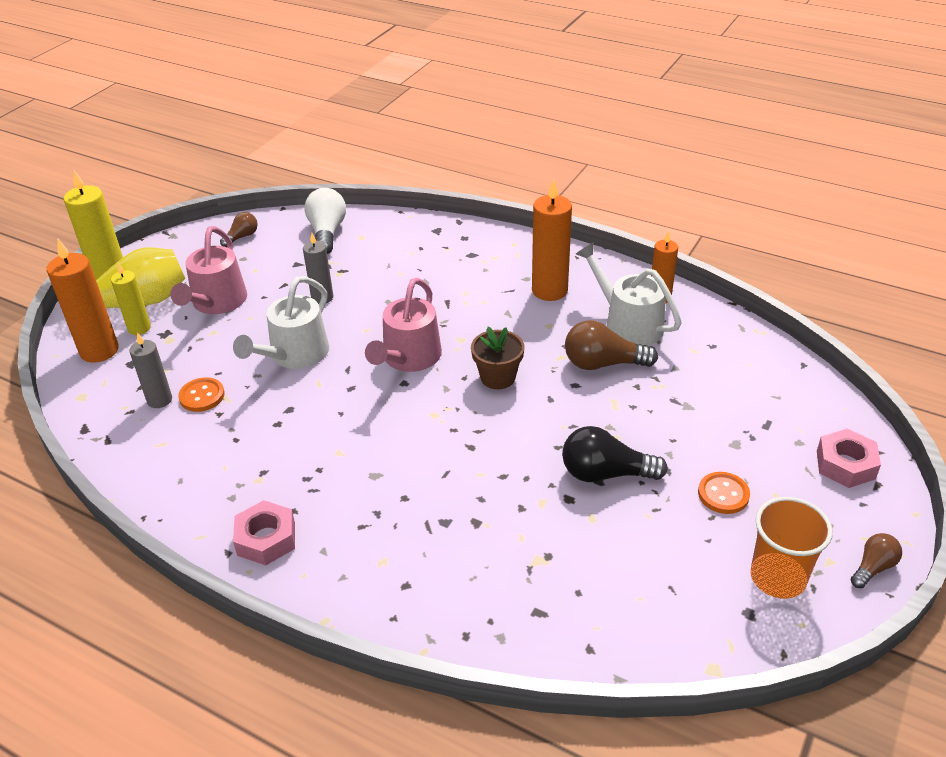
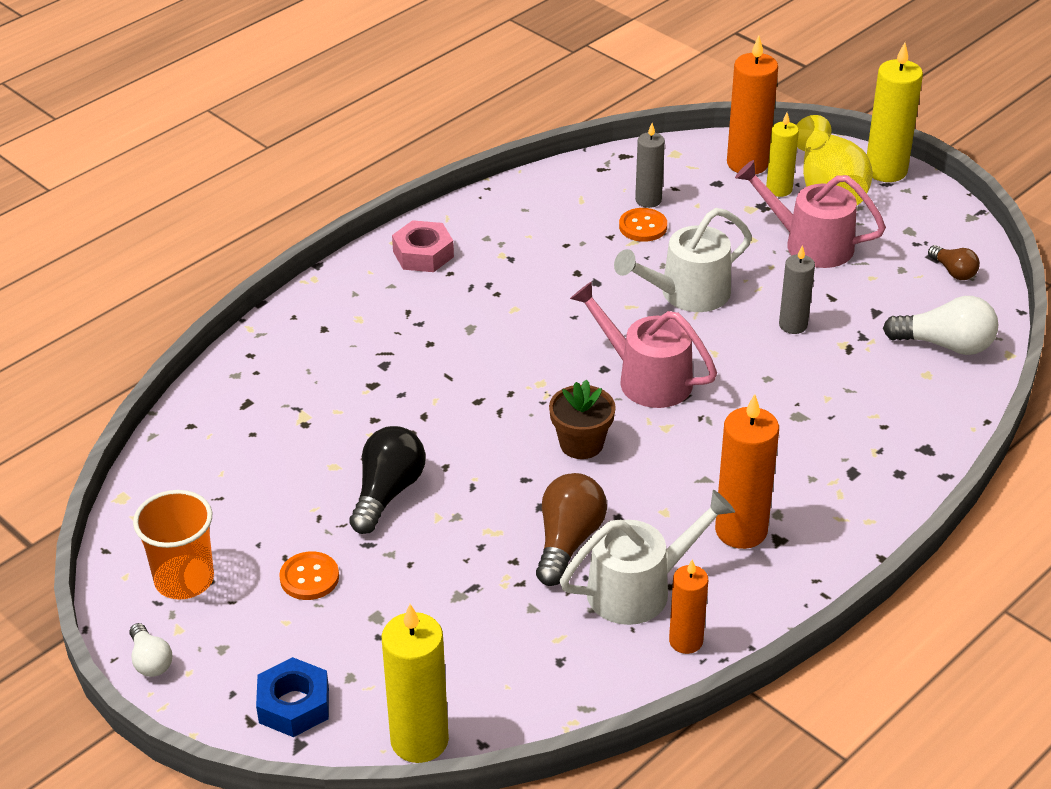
camera: 105 degrees right, 0 degrees up
white watering can [233,276,329,369] -> white watering can turned 75 degrees counterclockwise [614,208,752,312]
pink nut [817,429,881,488] -> blue nut [256,657,329,737]
brown light bulb [851,533,902,588] -> white light bulb [130,623,172,677]
none -> yellow candle [382,604,449,763]

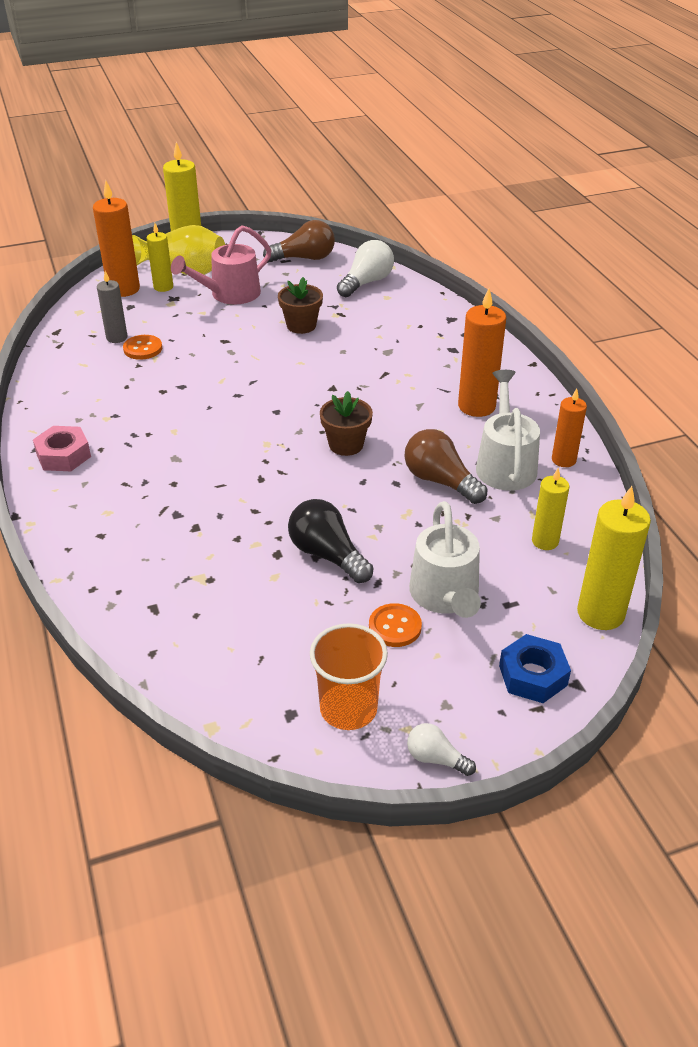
camera: 65 degrees left, 0 degrees up
white light bulb [130,623,172,677] -> white light bulb turned 150 degrees counterclockwise [407,723,476,776]
pink watering can [570,281,717,408] -> none
white watering can [614,208,752,312] -> white watering can moved to [409,501,481,618]
grey candle [779,245,815,334] -> brown flower pot [278,277,323,334]
brown light bulb [928,245,980,280] -> brown light bulb [263,220,335,262], size x1.74
none -> yellow candle [532,468,569,550]

